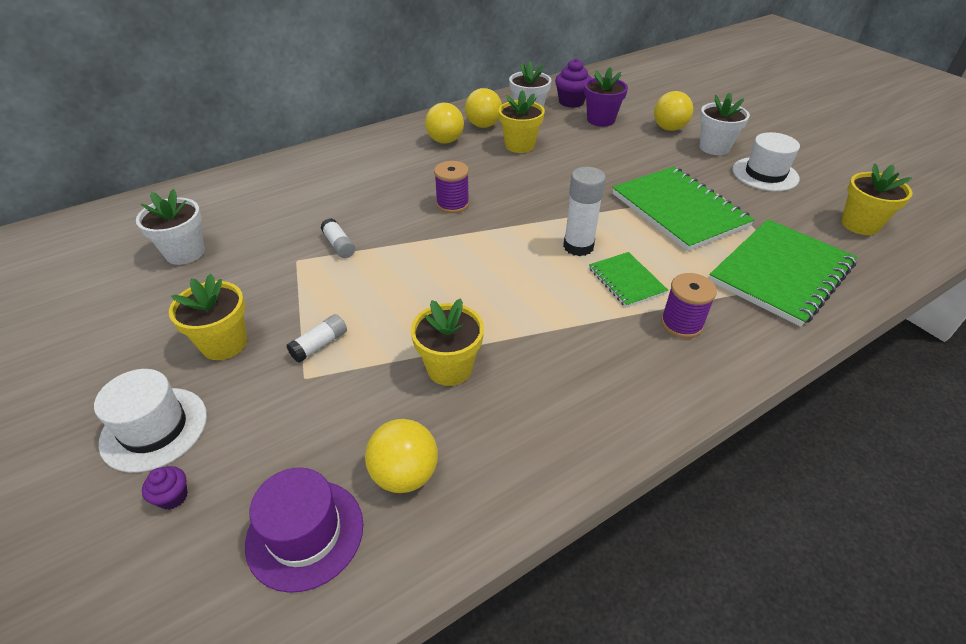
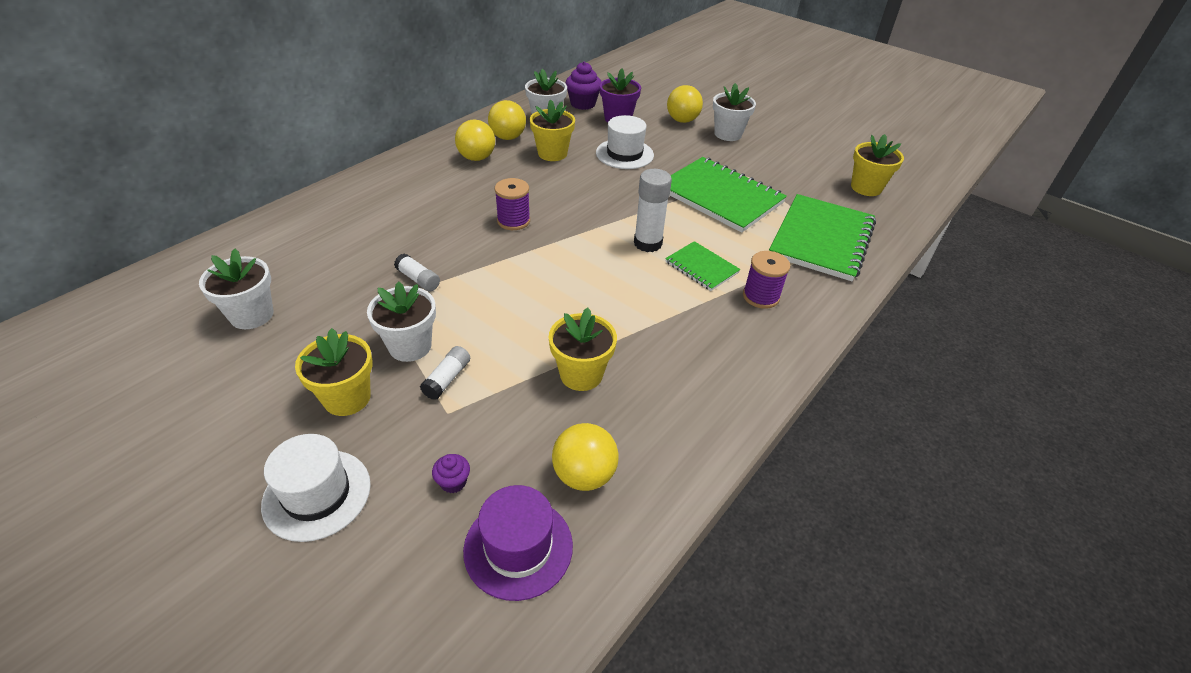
camera: 20 degrees left, 0 degrees up
purple cupcake [142,466,188,510] -> purple cupcake moved to [432,454,470,493]
white hat [733,132,800,191] -> white hat moved to [596,115,654,169]
none -> white flower pot [367,282,436,362]

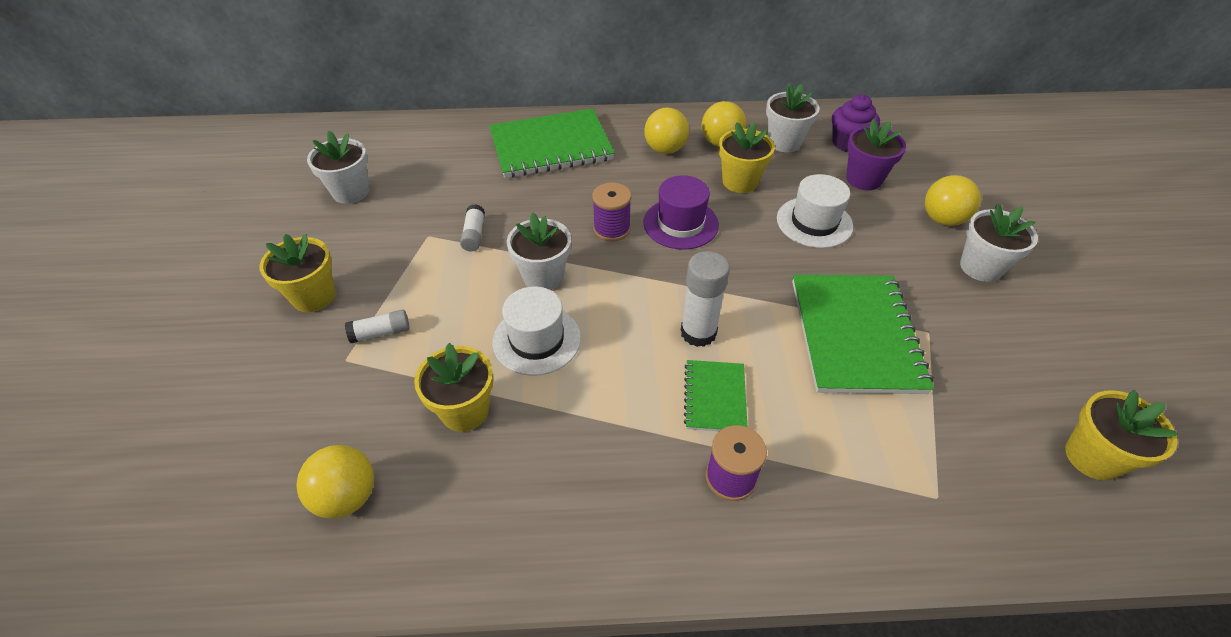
camera: 50 degrees right, 5 degrees up
white hat [261,434,371,542] -> white hat moved to [492,286,581,376]
white flower pot [367,282,436,362] -> white flower pot moved to [507,212,571,290]
purple cupcake [432,454,470,493] -> none
purple hat [463,485,573,601] -> purple hat moved to [643,175,719,250]
green notebook [769,194,876,281] -> green notebook moved to [489,108,614,178]

